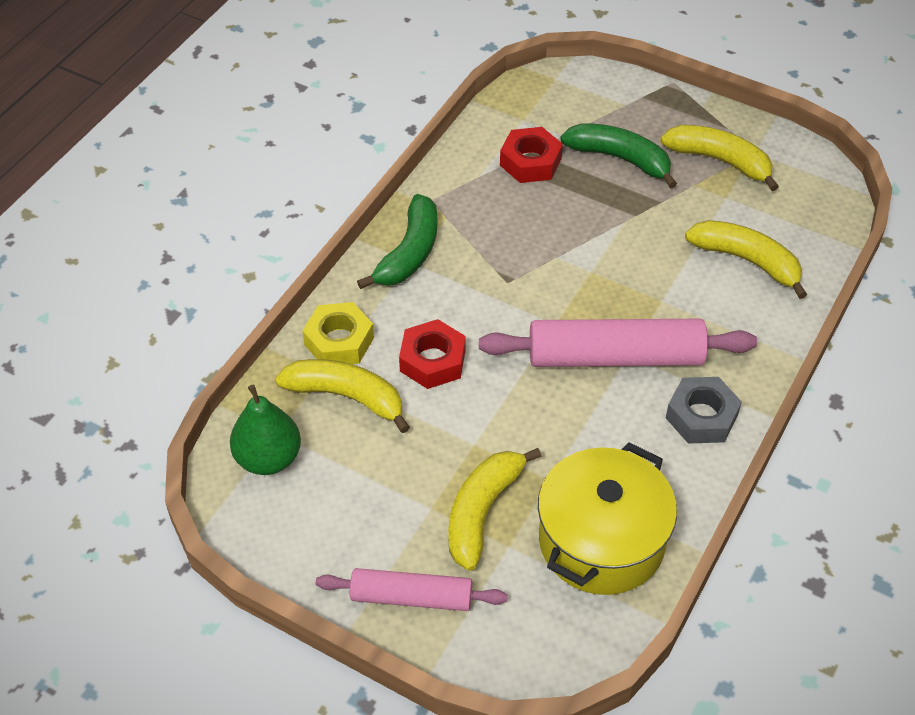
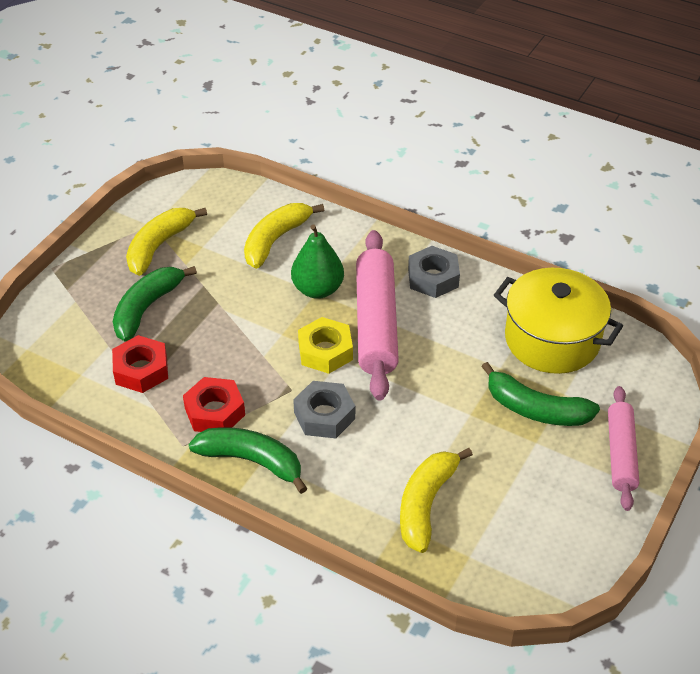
camera: 90 degrees left, 5 degrees down
green pear [230,385,301,475] -> green pear moved to [291,225,344,299]
yellow nut [302,302,374,364] -> yellow nut moved to [298,317,353,374]
red nut [399,319,466,389] -> red nut moved to [183,377,245,432]
yellow banana [448,448,542,571] -> green banana [481,362,600,426]
none -> grey nut [293,381,355,438]

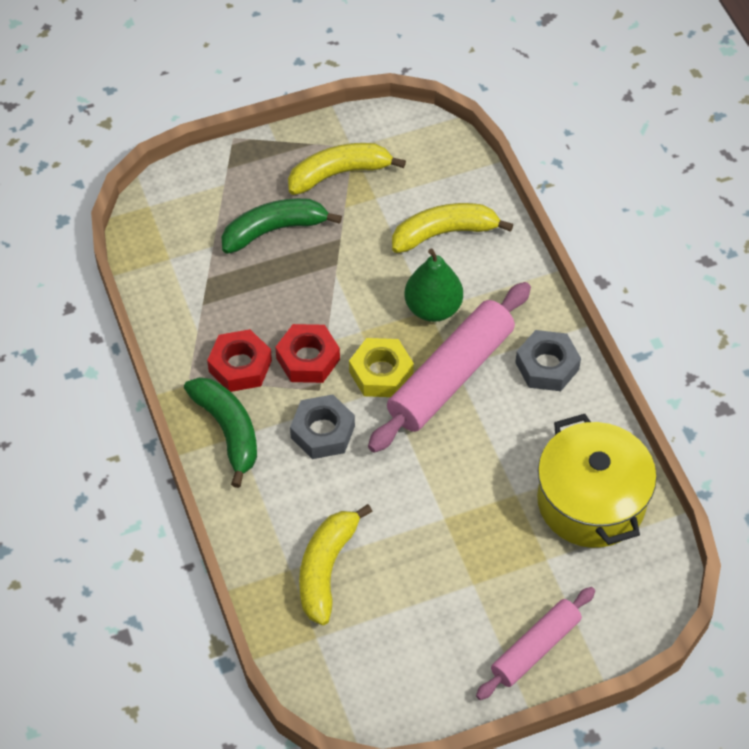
camera: 40 degrees right, 10 degrees up
red nut [112,335,168,393] -> red nut moved to [275,324,340,383]
yellow banana [400,448,473,553] -> yellow banana turned 45 degrees counterclockwise [299,504,373,625]
green banana [481,362,600,426] -> none

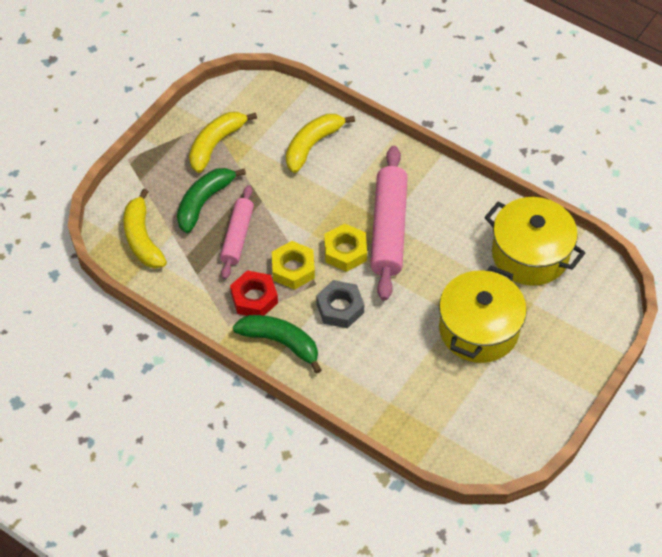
camera: 35 degrees left, 0 degrees up
red nut [275,324,340,383] -> yellow nut [272,241,315,290]
yellow banana [299,504,373,625] -> yellow banana moved to [123,189,167,269]
green pear [405,249,463,322] -> none
pink rolling pin [476,587,595,700] -> pink rolling pin moved to [220,185,254,279]
grey nut [515,330,581,391] -> none
none -> yellow pot [439,266,527,363]

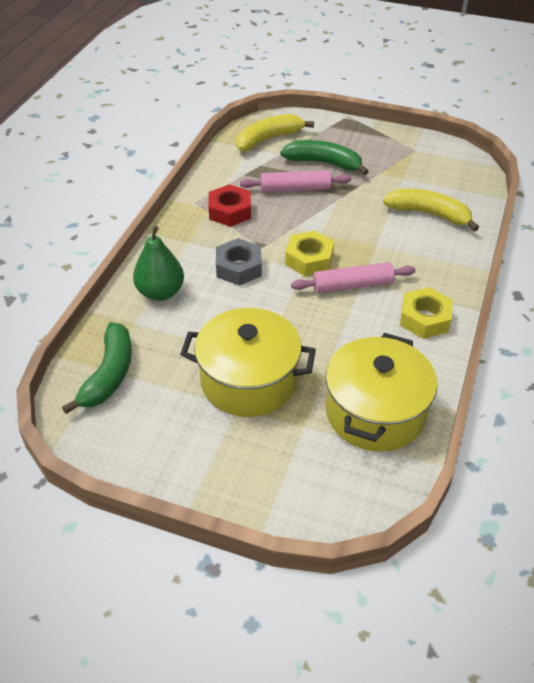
camera: 75 degrees right, 10 degrees down
yellow banana [189,112,257,173] -> none
green banana [233,315,322,374] -> green banana moved to [62,322,132,414]
yellow nut [272,241,315,290] -> yellow nut moved to [400,287,453,339]
pink rolling pin [370,146,408,301] -> pink rolling pin [291,262,416,293], size x0.61
none -> green pear [133,226,184,301]

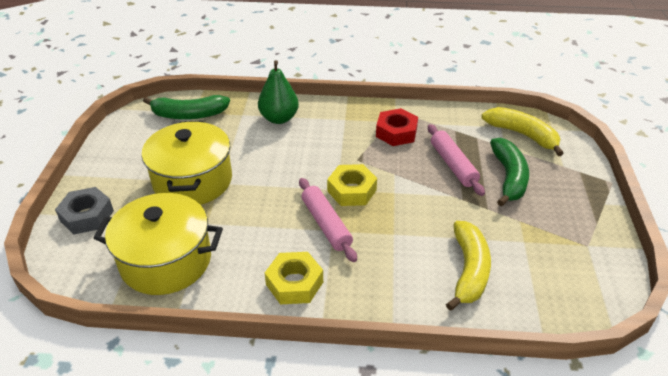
camera: 75 degrees right, 5 degrees down
grey nut [216,238,262,286] -> grey nut moved to [55,187,114,234]

